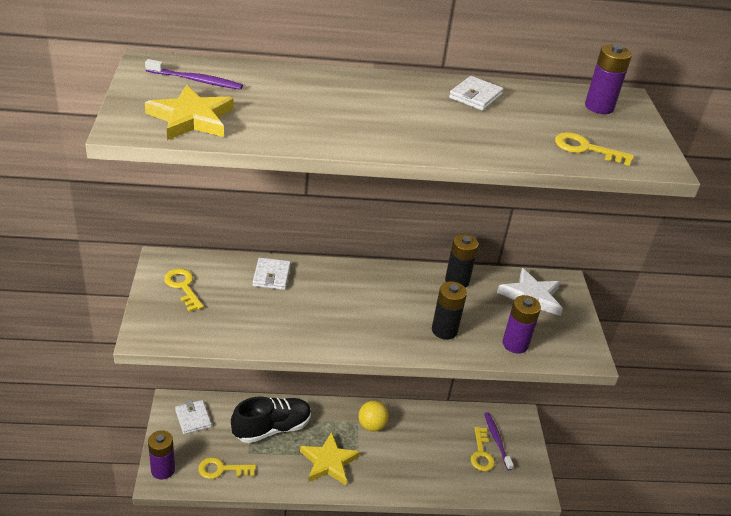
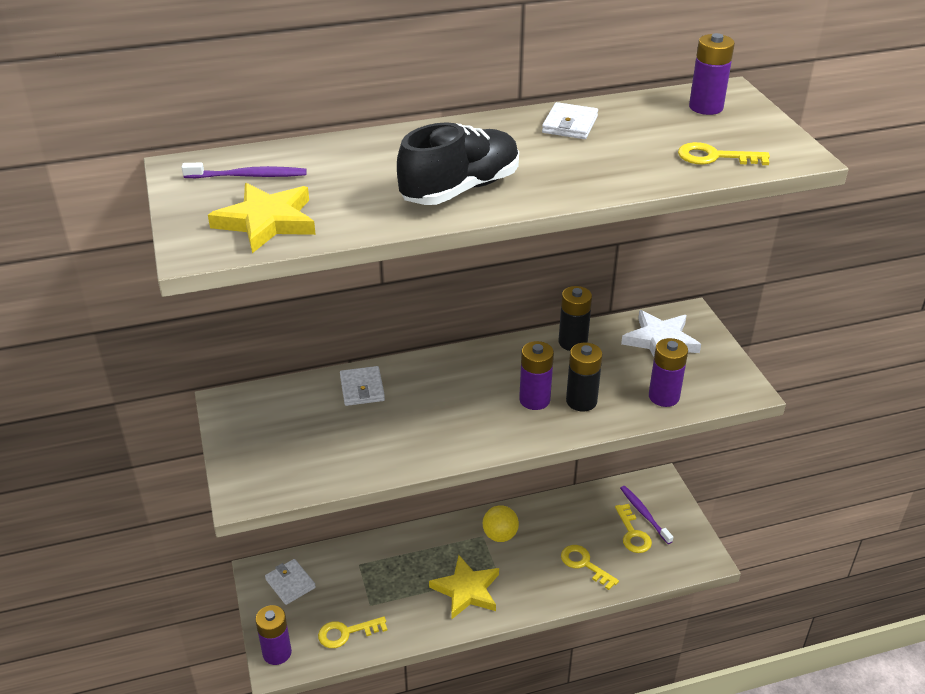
camera: 10 degrees left, 0 degrees up
yellow key [164,268,204,312] -> yellow key moved to [561,545,619,590]
black shoe [231,396,311,443] -> black shoe moved to [397,122,519,205]
none -> purple battery [519,341,554,410]

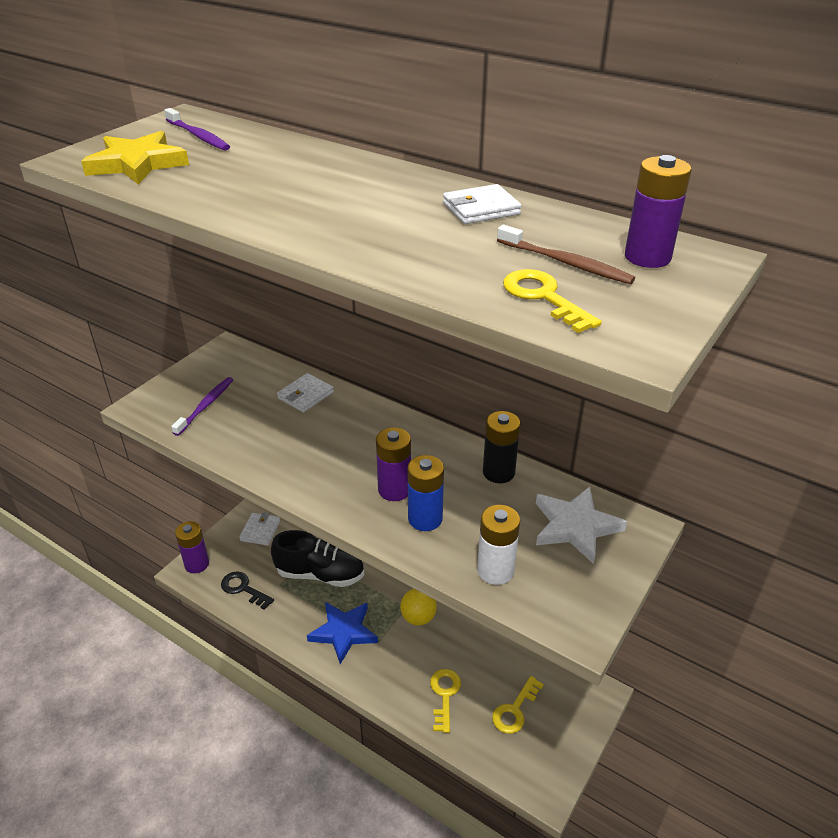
camera: 50 degrees right, 0 degrees up
yellow key [318,616,387,648] -> black key [221,571,274,610]
black shoe [397,122,519,205] -> black shoe moved to [271,530,365,587]
yellow star [429,555,499,619] -> blue star [307,602,378,664]
black battery [566,343,603,411] -> blue battery [407,455,444,531]
purple toothbrush [620,486,673,544] -> purple toothbrush moved to [171,377,233,436]
purple battery [649,338,688,407] -> white battery [477,505,520,585]
none -> brown toothbrush [497,225,635,284]

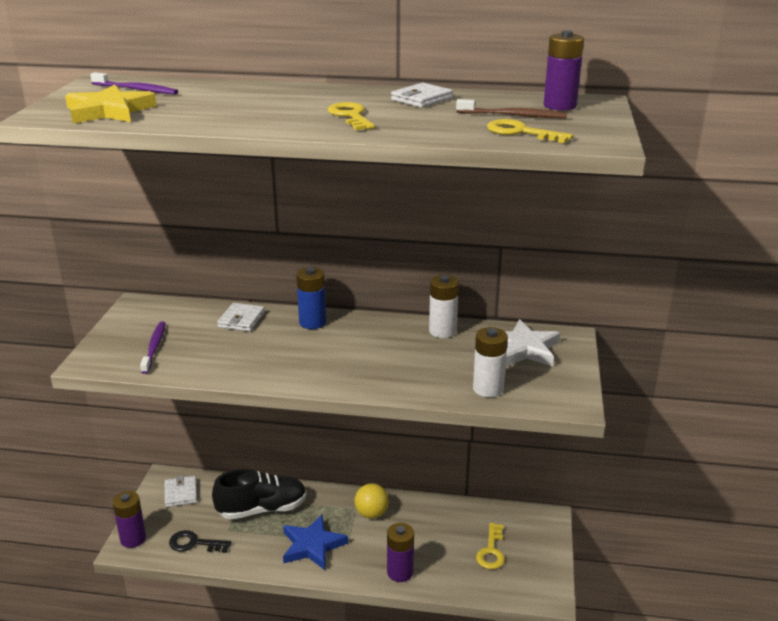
camera: 25 degrees left, 10 degrees down
purple battery [376,427,411,501] -> purple battery moved to [387,523,414,582]
blue battery [407,455,444,531] -> blue battery moved to [296,267,326,329]
yellow key [430,669,461,733] -> yellow key moved to [328,102,375,130]
black battery [483,411,520,483] -> white battery [429,275,459,338]

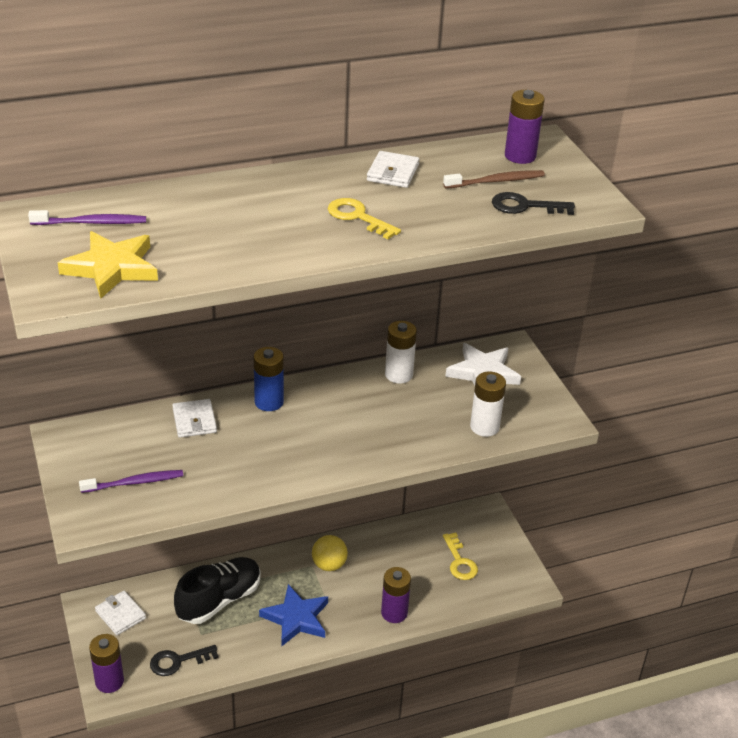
camera: 30 degrees left, 10 degrees up
purple toothbrush [140,322,166,374] -> purple toothbrush turned 105 degrees clockwise [79,470,183,493]
yellow key [487,119,573,143] -> black key [492,192,575,215]

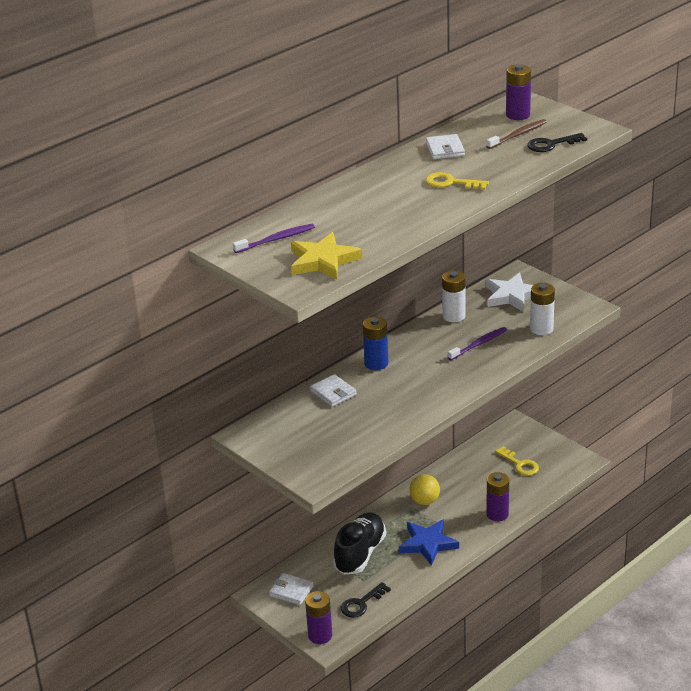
camera: 20 degrees left, 5 degrees down
purple toothbrush [79,470,183,493] -> purple toothbrush moved to [448,327,507,360]

